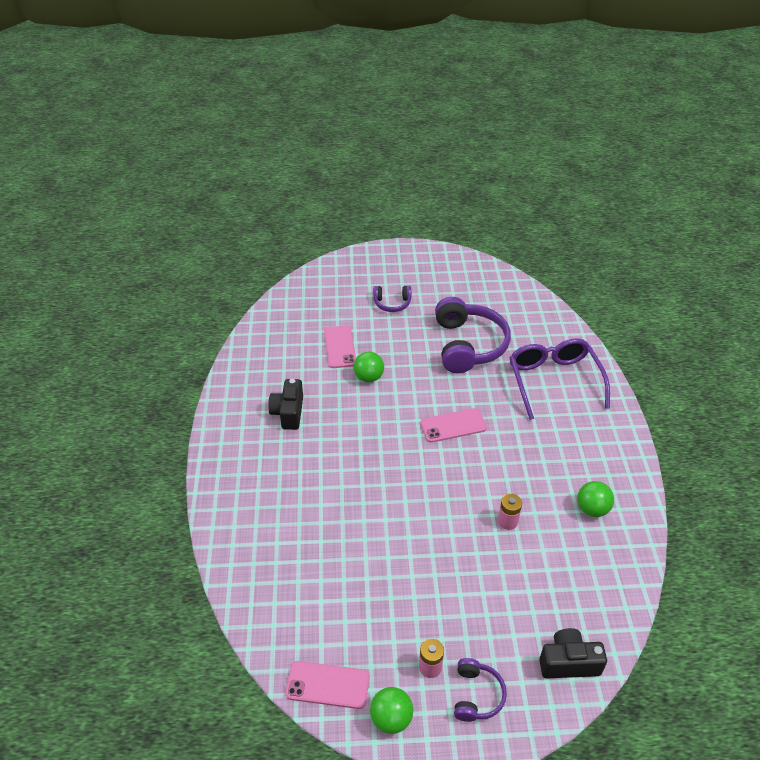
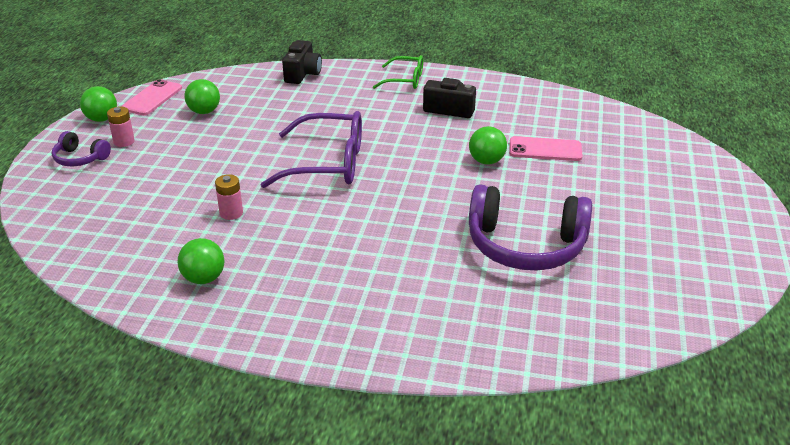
camera: 105 degrees right, 10 degrees down
purple headphones [373,286,411,312] -> none
pink phone [420,408,487,443] -> none
purple glasses [509,338,610,420] -> purple glasses moved to [260,111,362,188]
black camera [539,628,607,678] -> black camera moved to [282,40,322,84]
none -> green ball [184,79,220,114]
none -> green glasses [373,55,423,89]

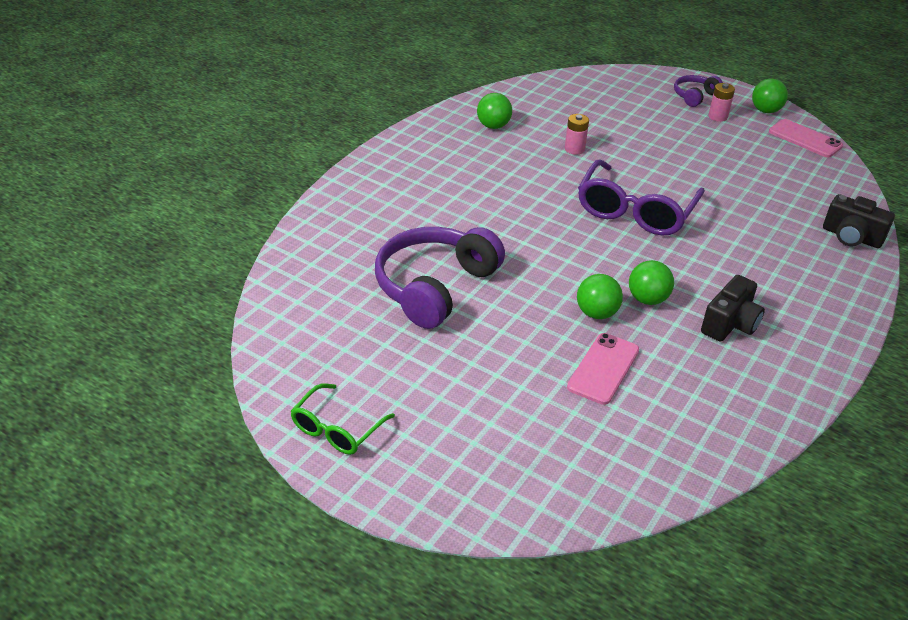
camera: 110 degrees right, 5 degrees up
green ball [184,79,220,114] -> green ball moved to [629,260,674,305]
green glasses [373,55,423,89] -> green glasses moved to [290,383,395,455]

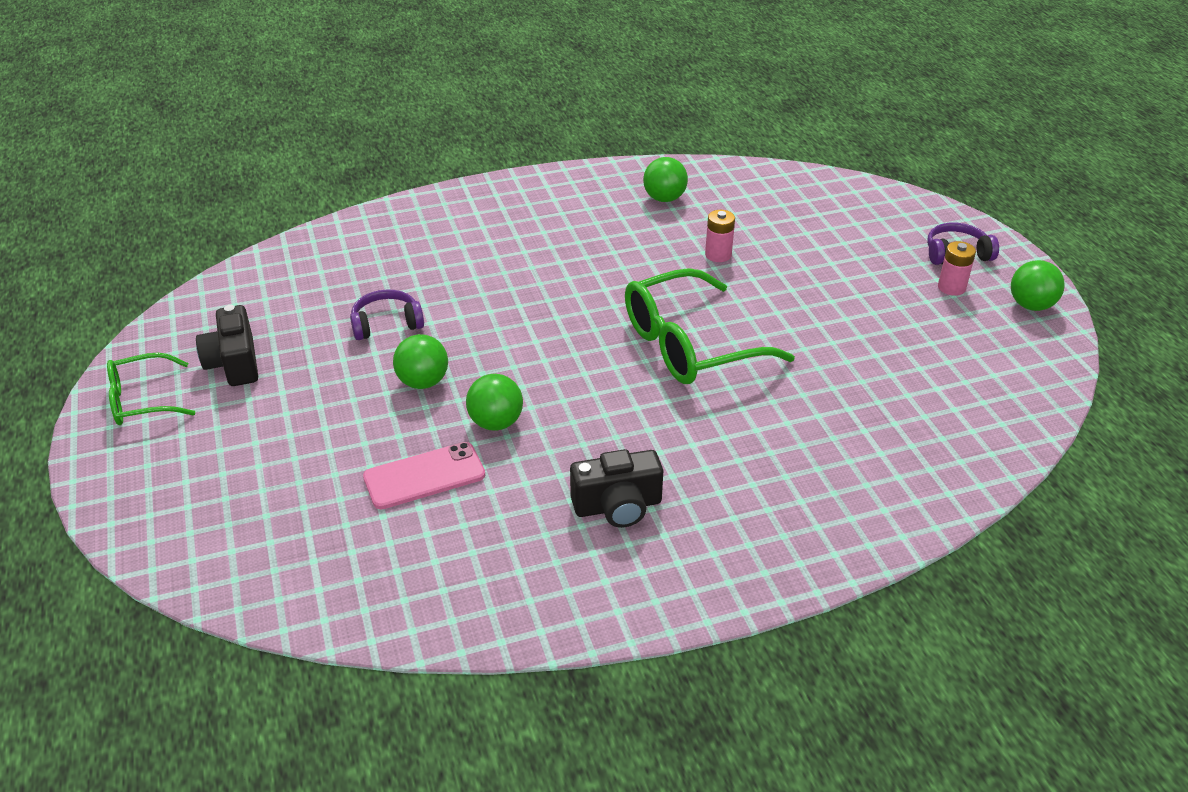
camera: 40 degrees right, 0 degrees up
purple headphones [375,227,505,329] -> purple headphones [350,289,424,340], size x0.49
purple glasses [578,159,705,236] -> green glasses [625,268,795,384]
green ball [629,260,674,305] -> green ball moved to [393,334,448,389]
pink phone [769,119,843,157] -> none
black camera [823,194,895,248] -> black camera moved to [196,305,258,386]

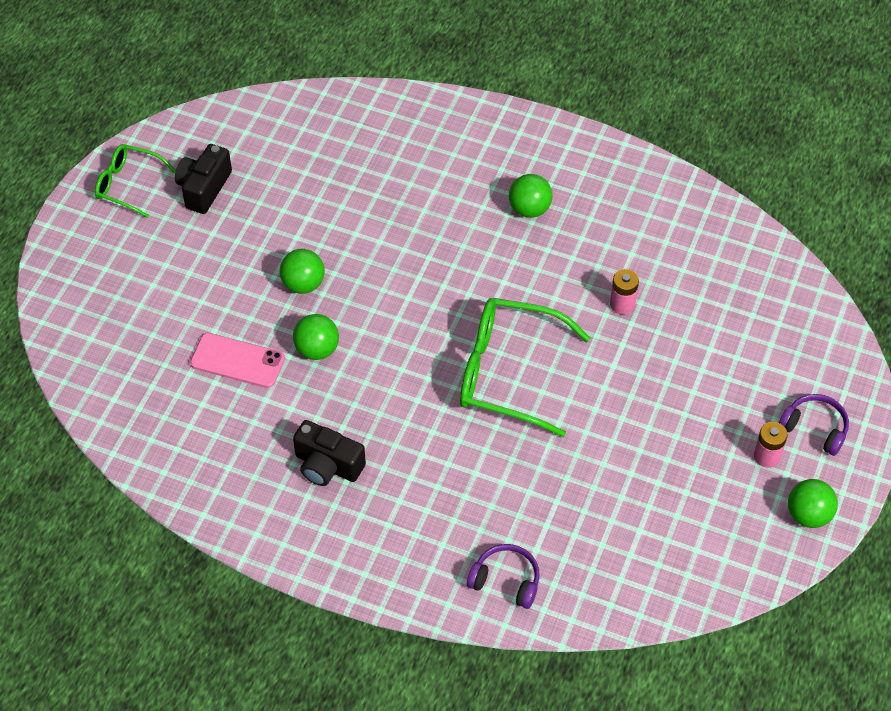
camera: 40 degrees right, 15 degrees up
purple headphones [350,289,424,340] -> purple headphones moved to [467,544,540,609]
green ball [643,157,688,202] -> green ball moved to [509,174,553,218]

